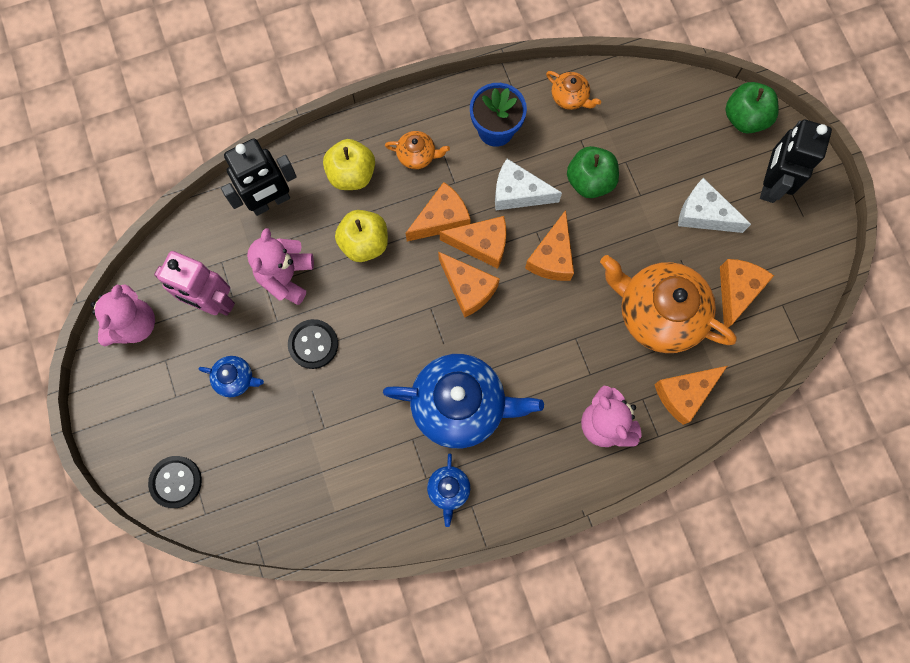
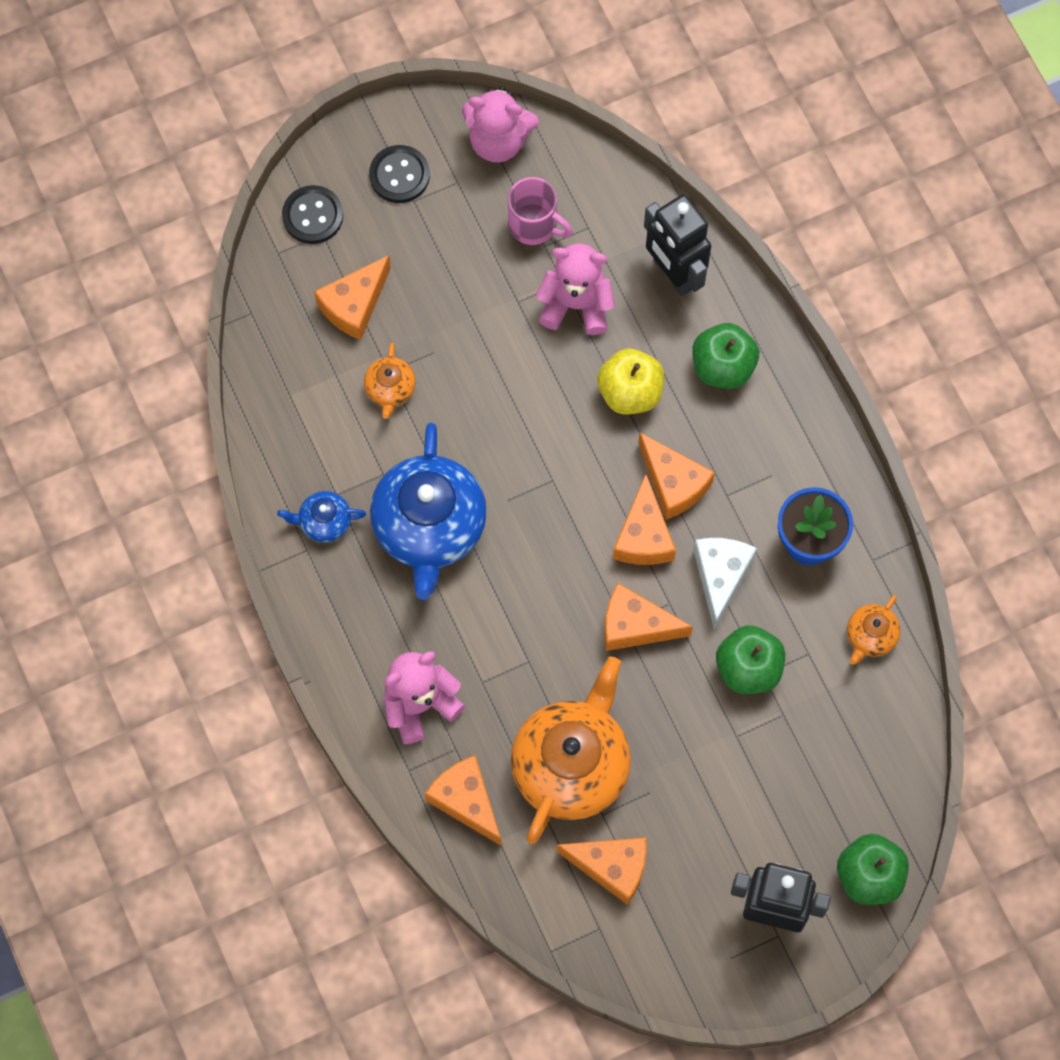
camera: 85 degrees right, 5 degrees down
pink robot [154,251,235,316] -> pink mug [508,177,572,245]
blue teapot [199,356,264,397] -> none
black button [288,319,338,369] -> black button moved to [369,145,430,203]
yellow apple [323,139,375,190] -> green apple [693,323,759,389]
orange teapot [385,131,450,169] -> orange teapot moved to [364,343,415,419]
orange cheese [438,251,500,318] -> orange cheese moved to [314,255,391,340]
white cheese [678,178,751,233] -> none

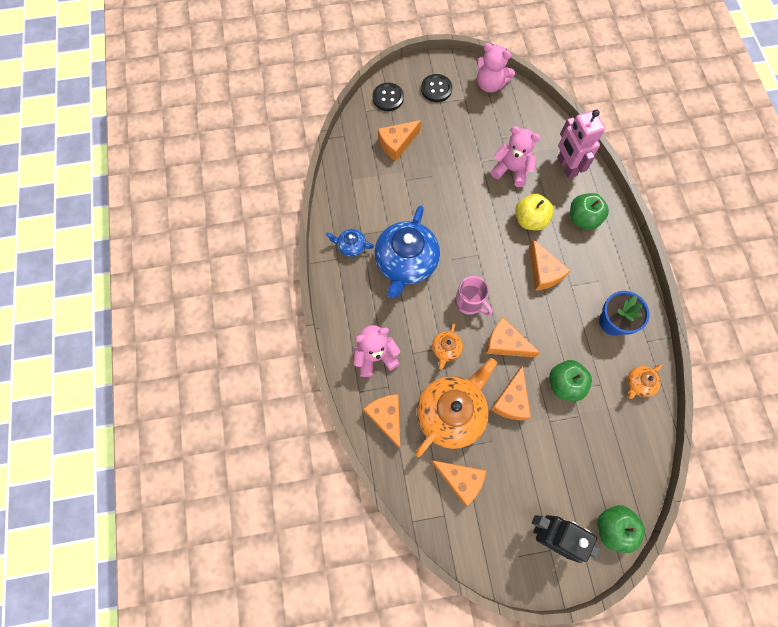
camera: 15 degrees right, 0 degrees up
orange teapot [364,343,415,419] -> orange teapot moved to [432,324,463,370]
pink mug [508,177,572,245] -> pink mug moved to [455,276,492,316]
orange cheese [613,474,676,565] -> orange cheese moved to [490,366,531,420]
black robot [644,194,711,296] -> pink robot [557,110,605,179]
white cheese [693,538,757,630] -> none

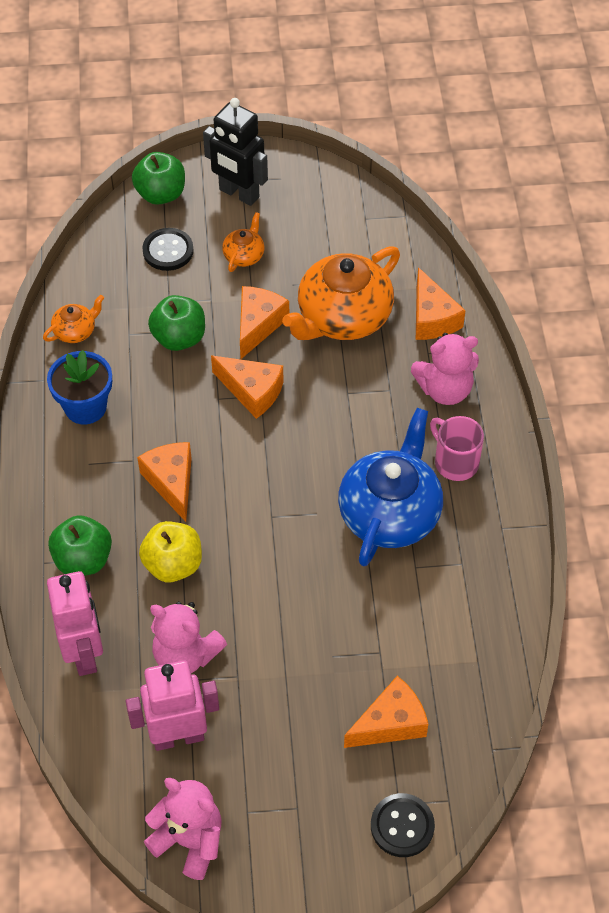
camera: 175 degrees left, 15 degrees down
blue teapot [326,229,374,257] -> none
black button [421,74,452,102] -> black button moved to [142,228,194,271]
orange cheese [431,460,486,506] -> none
orange teapot [432,324,463,370] -> orange teapot moved to [222,212,265,272]
pink mug [455,276,492,316] -> pink mug moved to [430,416,484,481]
none -> pink robot [126,660,219,751]

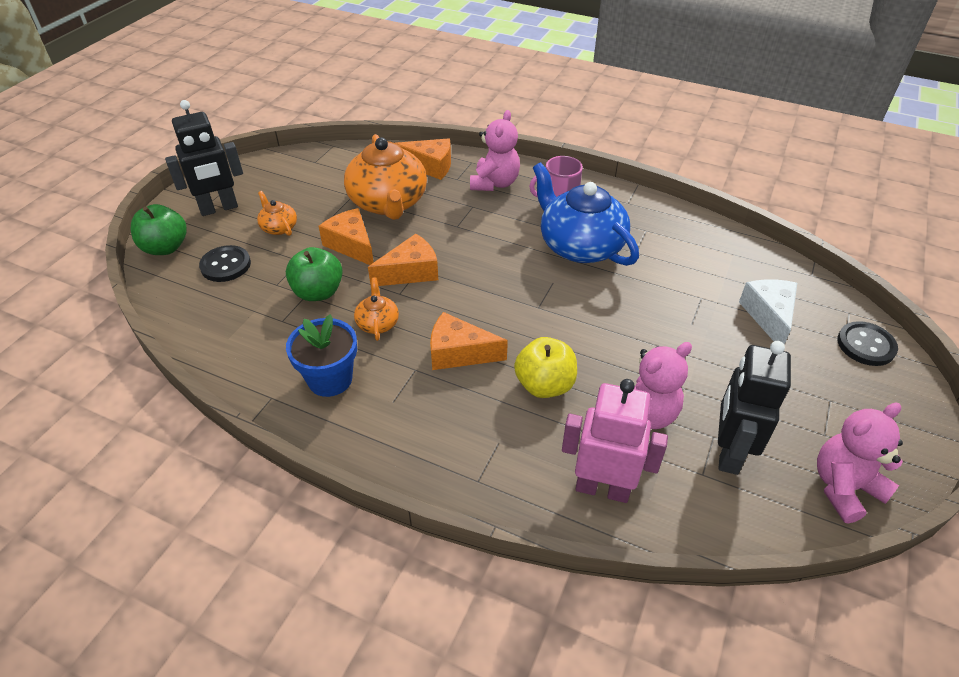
camera: 60 degrees left, 10 degrees down
orange teapot [43,295,104,343] -> orange teapot moved to [354,277,399,341]
green apple [48,515,112,576] -> none
pink robot [126,660,219,751] -> black robot [718,341,791,475]
orange cheese [344,676,428,748] -> white cheese [739,279,797,344]

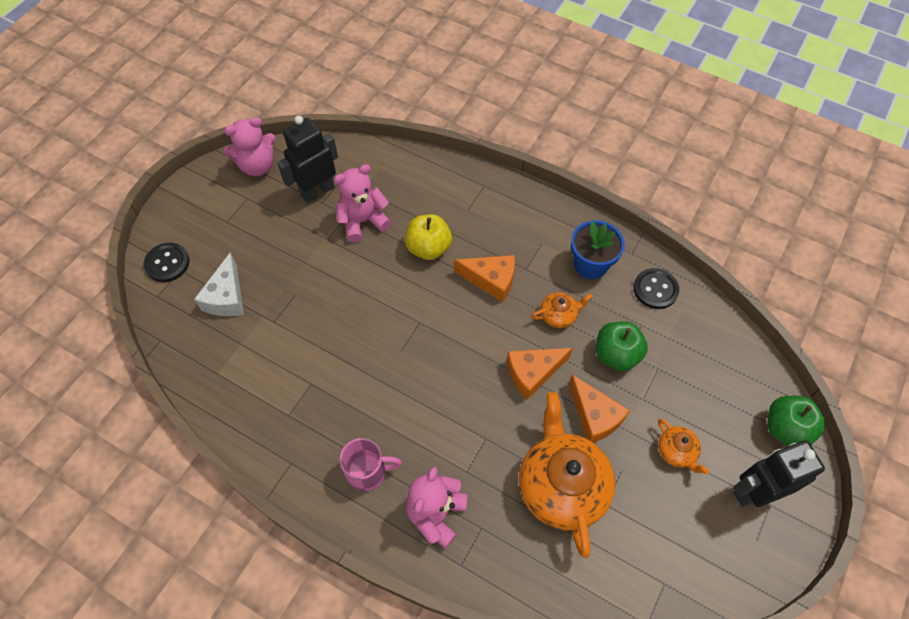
camera: 175 degrees left, 15 degrees up
black button [199,245,251,282] -> black button moved to [633,268,679,309]
orange teapot [354,277,399,341] -> orange teapot turned 105 degrees counterclockwise [531,292,592,328]
orange cheese [396,138,451,180] -> none
blue teapot [533,163,639,266] -> none
pink robot [562,379,668,503] -> none
black robot [718,341,791,475] -> black robot turned 150 degrees counterclockwise [277,115,338,203]

